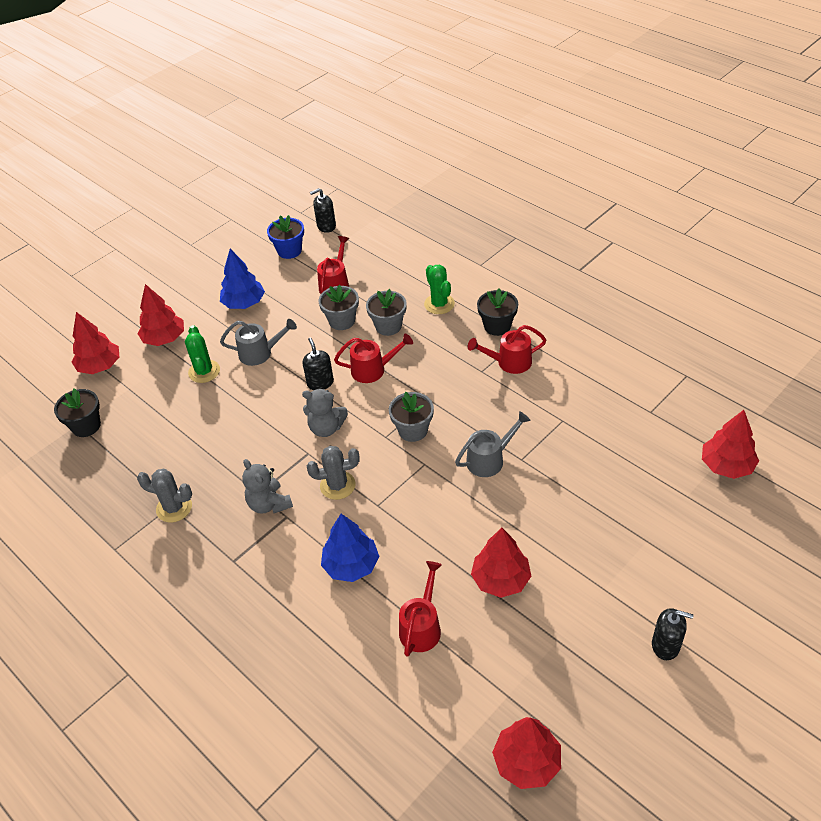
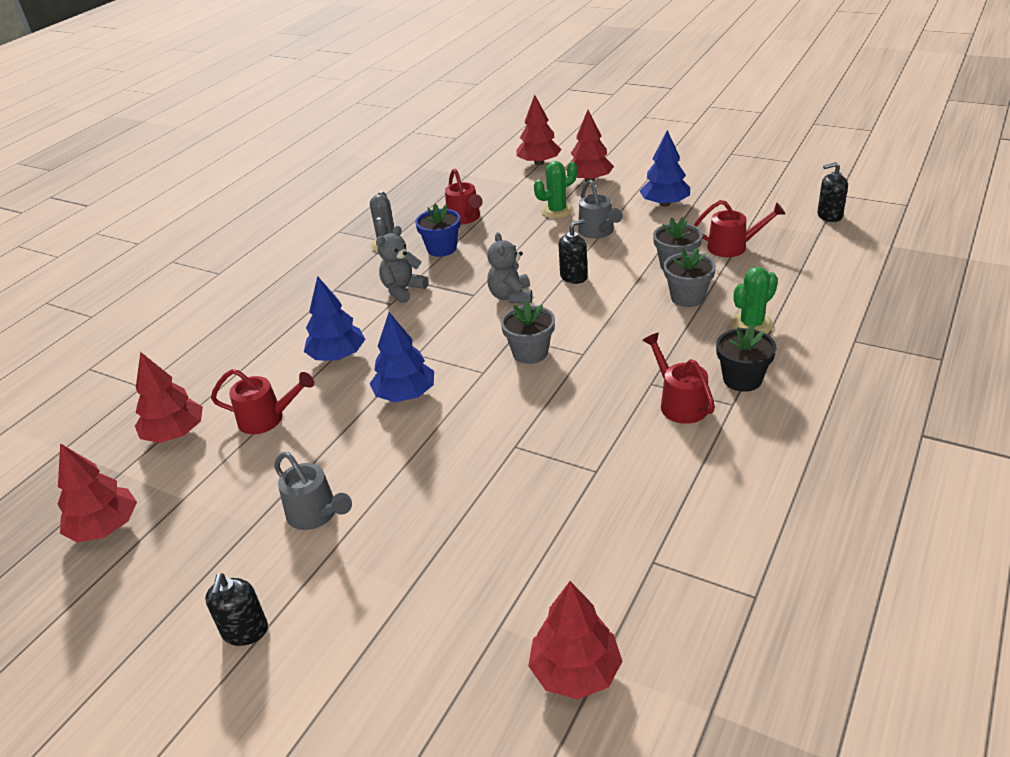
camera: 75 degrees right, 10 degrees down
black flower pot [54,388,101,437] -> none
blue flower pot [267,215,304,259] -> blue flower pot moved to [415,204,460,257]
grey cactus [307,446,360,500] -> none
black soap dispenser [310,188,336,233] -> black soap dispenser turned 60 degrees counterclockwise [817,162,848,222]
red watering can [334,333,413,383] -> red watering can moved to [445,169,483,224]
grey watering can [455,411,531,477] -> grey watering can moved to [274,452,352,530]
red tree [471,528,531,598] -> red tree moved to [135,352,203,443]
none -> blue tree [370,312,434,402]

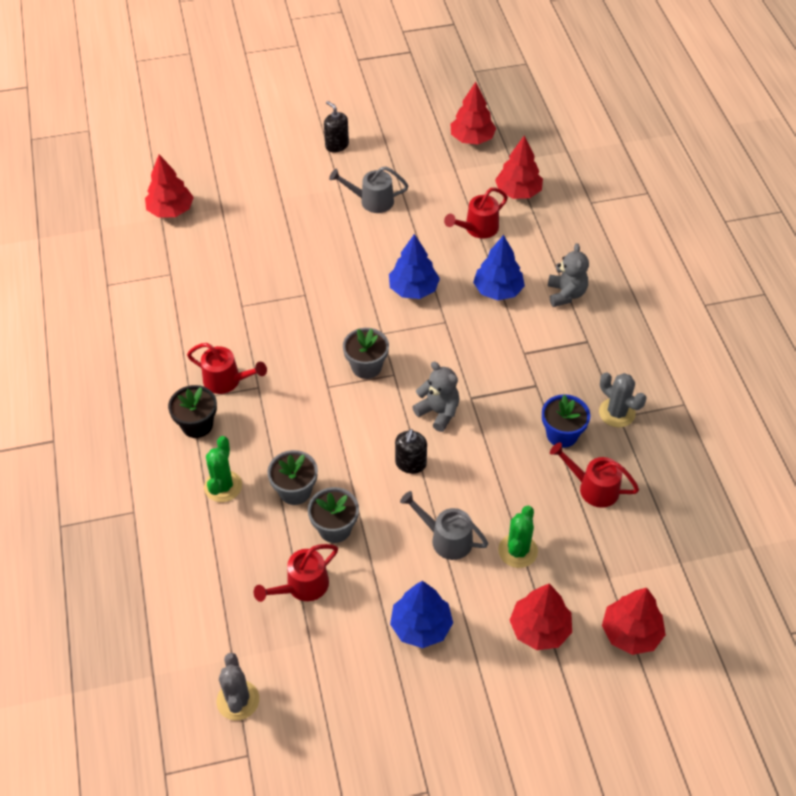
camera: 135 degrees right, 15 degrees up
grey teddy bear [376,226,428,303] -> grey teddy bear moved to [548,243,589,307]
black soap dispenser [817,162,848,222] -> grey cactus [216,653,259,721]

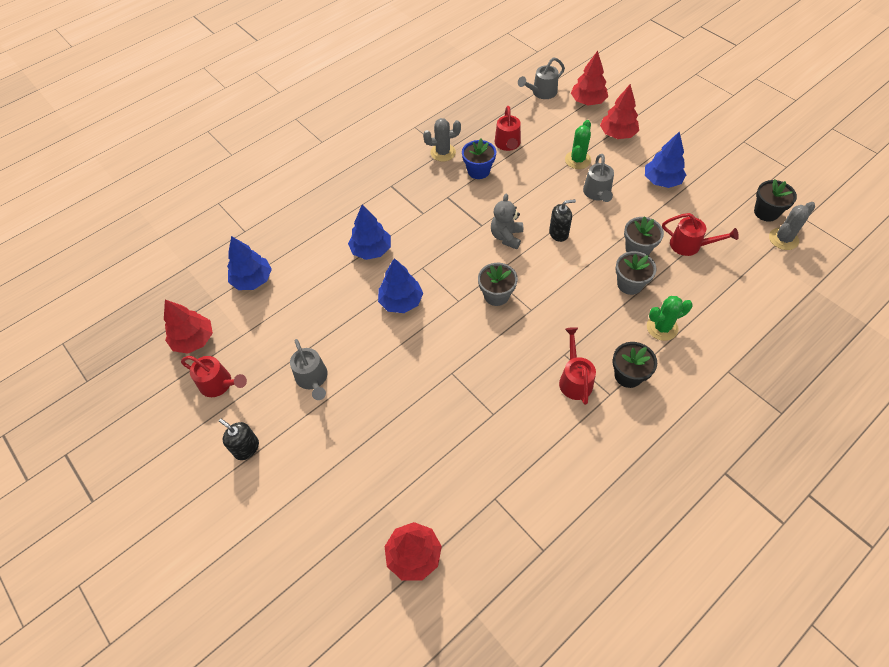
camera: 115 degrees left, 5 degrees up
black soap dispenser [324,101,349,153] -> black soap dispenser turned 105 degrees clockwise [219,419,259,460]
red watering can [444,188,508,239] -> red watering can moved to [181,356,247,397]
red tree [495,135,543,199] -> blue tree [227,236,272,290]
green cactus [498,506,538,568] -> green cactus turned 60 degrees counterclockwise [565,120,591,169]
grey teddy bear [548,243,589,307] -> none
grey cactus [599,372,646,428] -> grey cactus turned 60 degrees clockwise [423,118,461,162]
none -> grey watering can [518,57,565,99]
none -> black flower pot [754,179,797,222]

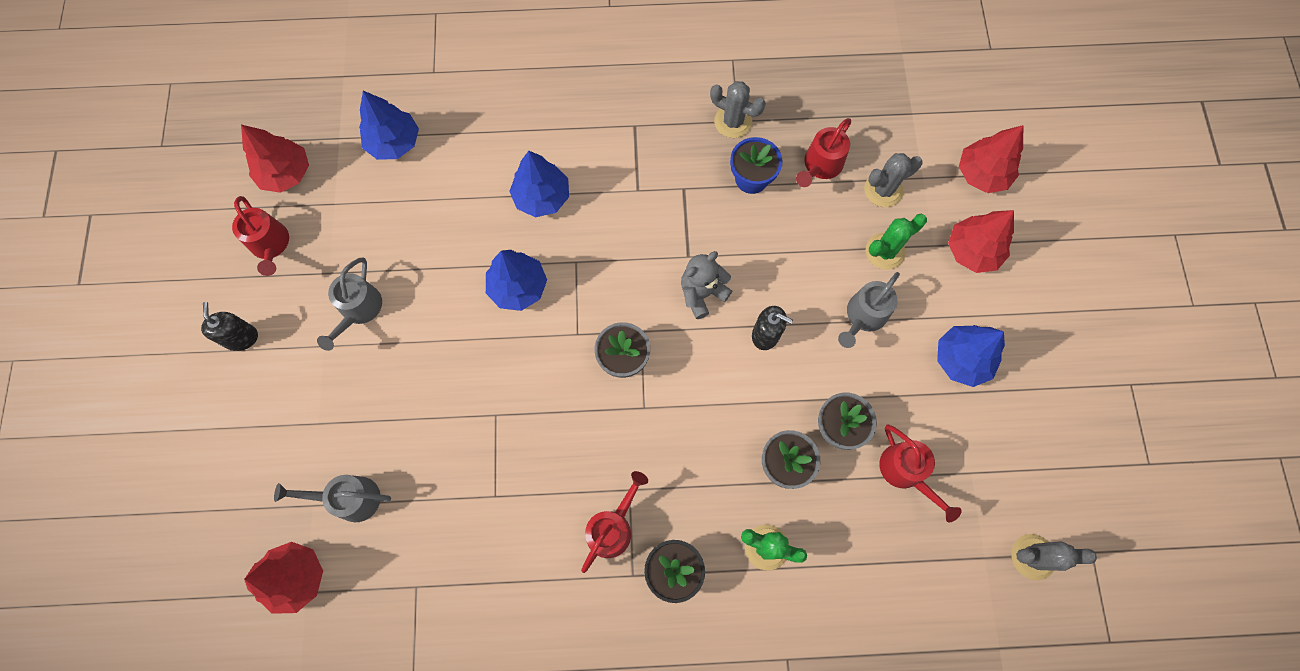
camera: 35 degrees right, 15 degrees up
grey watering can [518,57,565,99] -> grey watering can moved to [274,475,391,522]
black flower pot [754,179,797,222] -> none
none -> grey cactus [864,153,923,207]

